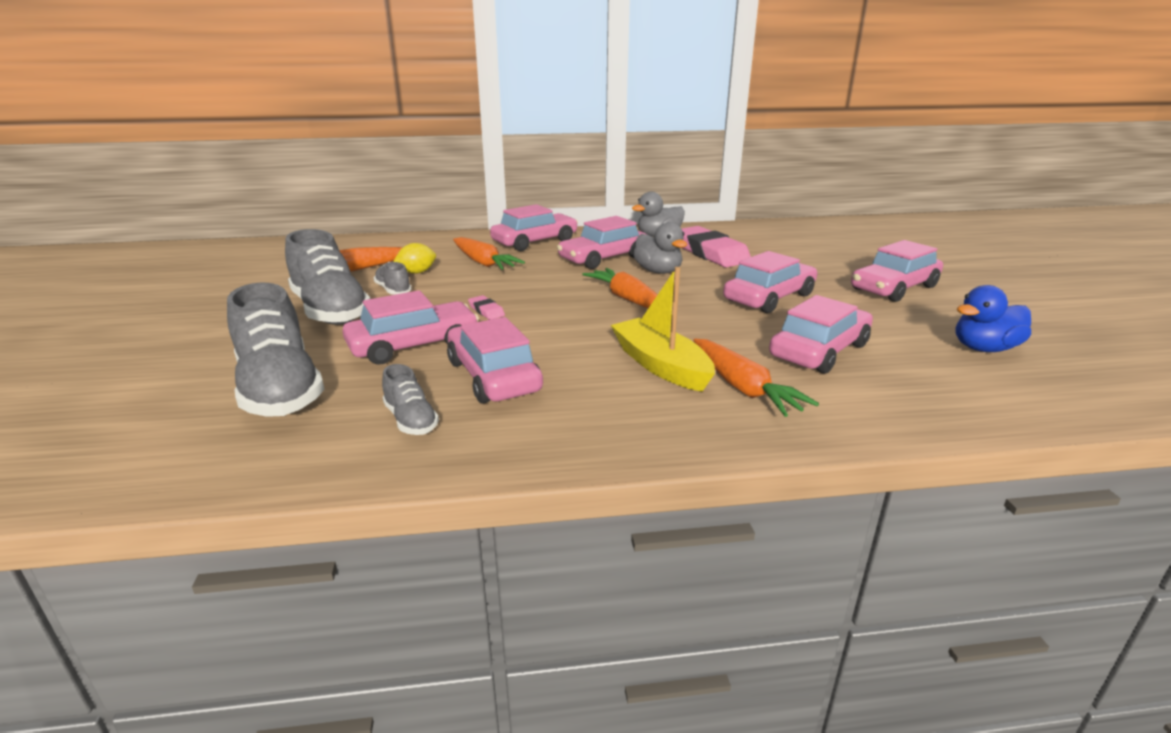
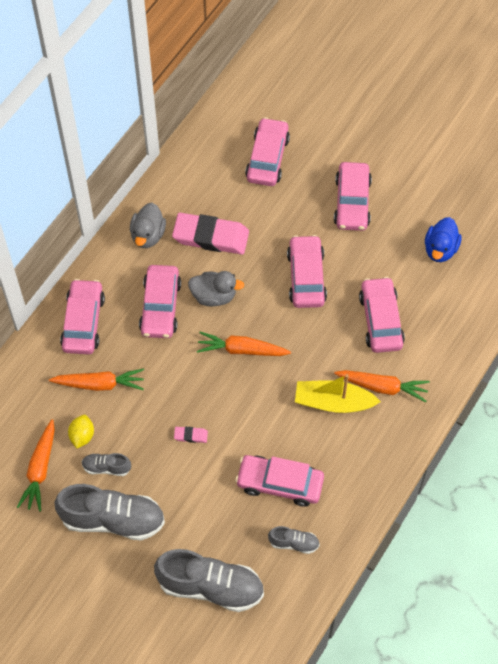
camera: 50 degrees left, 35 degrees up
pink car [342,290,479,364] -> pink car moved to [245,117,290,186]

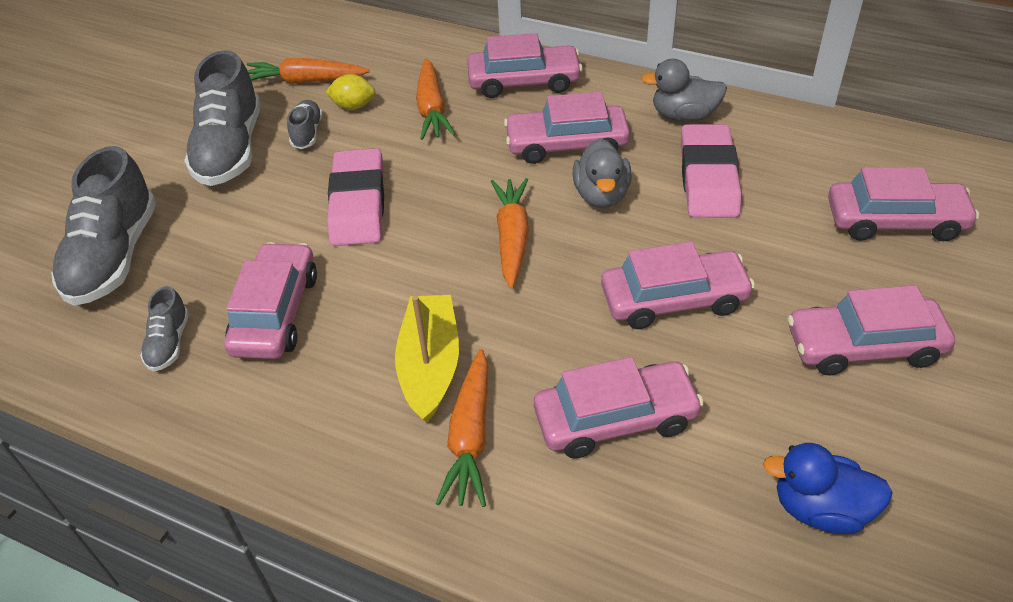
camera: 85 degrees right, 15 degrees down
pink eraser [174,427,208,443] -> pink eraser [327,148,384,246], size x2.39

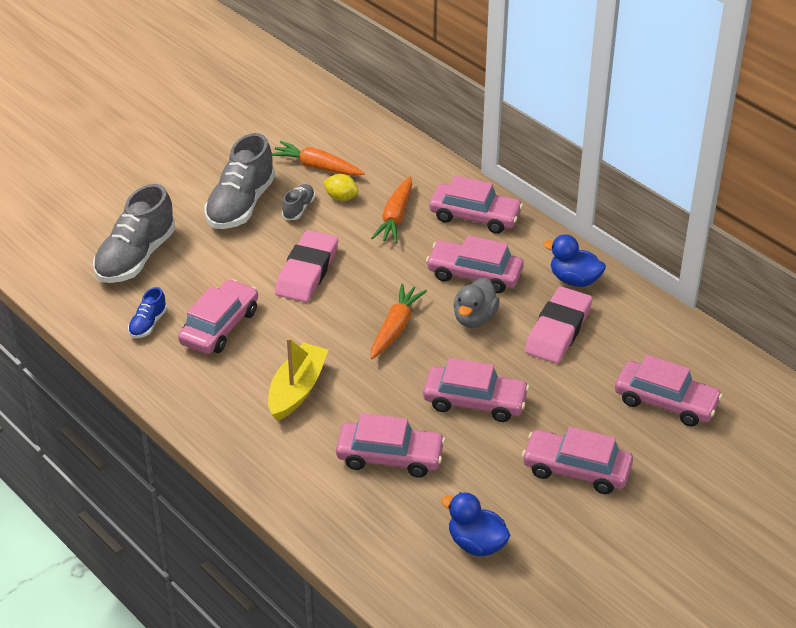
camera: 20 degrees right, 5 degrees down
grey shoe [140,286,189,372] -> blue shoe [128,287,167,338]
orange carrot [436,349,488,507] -> none
grey duck [641,59,727,122] -> blue duck [543,234,606,287]

